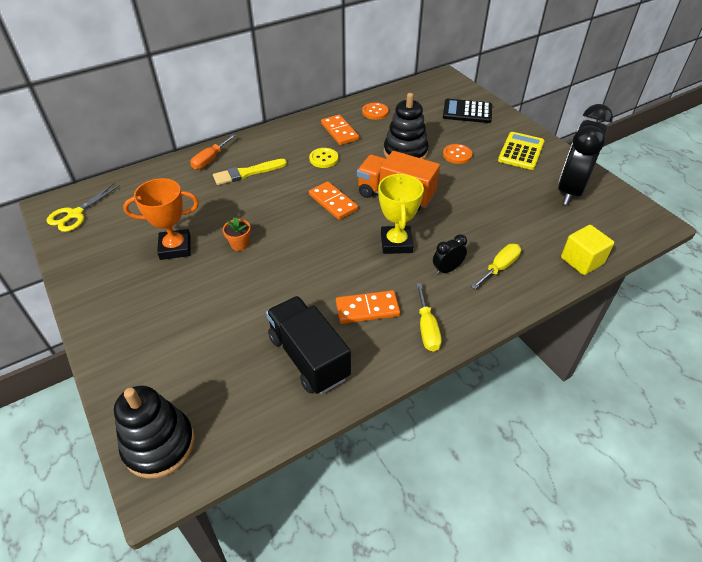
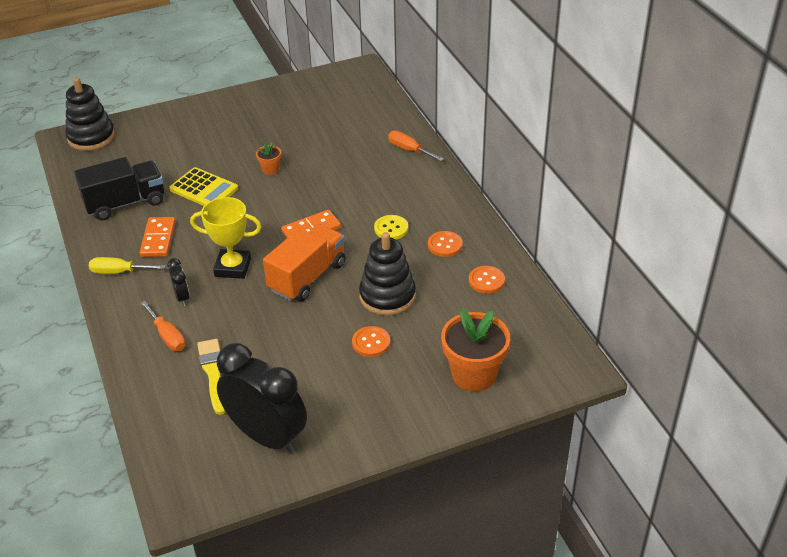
camera: 100 degrees right, 5 degrees down
yellow scissors [47,183,120,232] -> none
orange trophy [123,178,199,260] -> none
yellow brush [213,159,287,185] -> yellow brush moved to [197,339,226,415]
orange domino [321,115,359,145] -> orange button [428,231,463,257]
black calculator [443,99,492,123] -> orange flower pot [441,309,510,392]
yellow screwdriver [471,244,521,289] -> orange screwdriver [140,301,185,351]
yellow calculator [498,132,544,170] -> yellow calculator moved to [169,167,238,206]
yellow cube [561,225,614,275] -> none

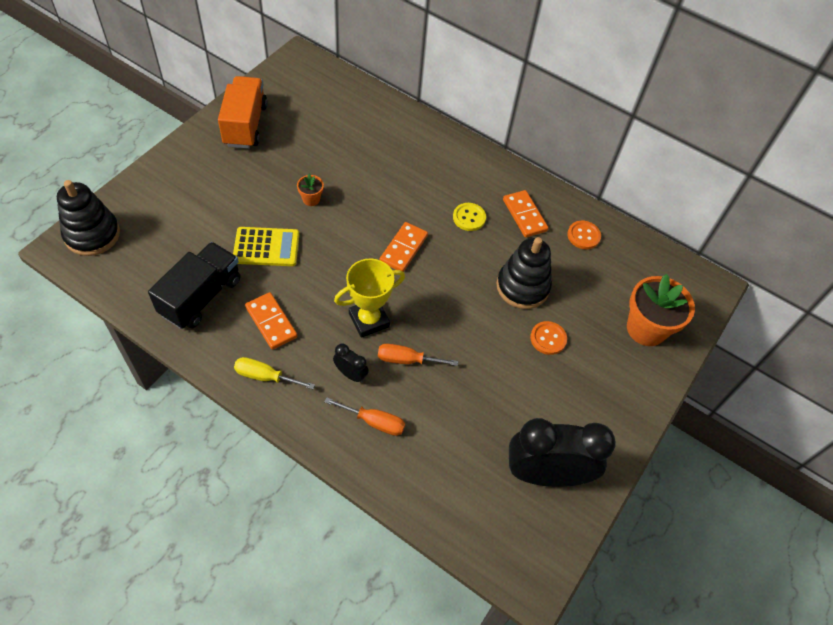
camera: 40 degrees left, 15 degrees up
yellow screwdriver [89,257,165,274] -> yellow screwdriver turned 45 degrees clockwise [234,357,315,389]
yellow brush [197,339,226,415] -> none
orange truck [263,224,346,302] -> orange truck moved to [218,76,268,149]
orange screwdriver [388,131,444,161] -> orange screwdriver moved to [378,344,458,366]
orange button [428,231,463,257] -> orange domino [503,190,548,238]

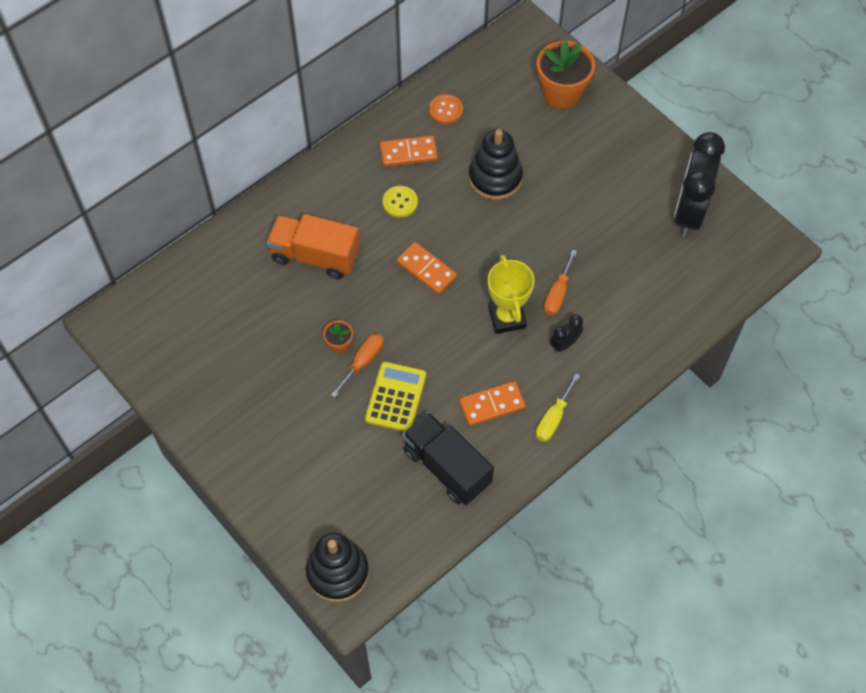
camera: 70 degrees left, 5 degrees up
orange truck [218,76,268,149] -> orange truck moved to [267,214,360,279]
orange screwdriver [324,397,405,436] -> orange screwdriver moved to [331,333,384,397]
orange button [530,321,567,355] -> none

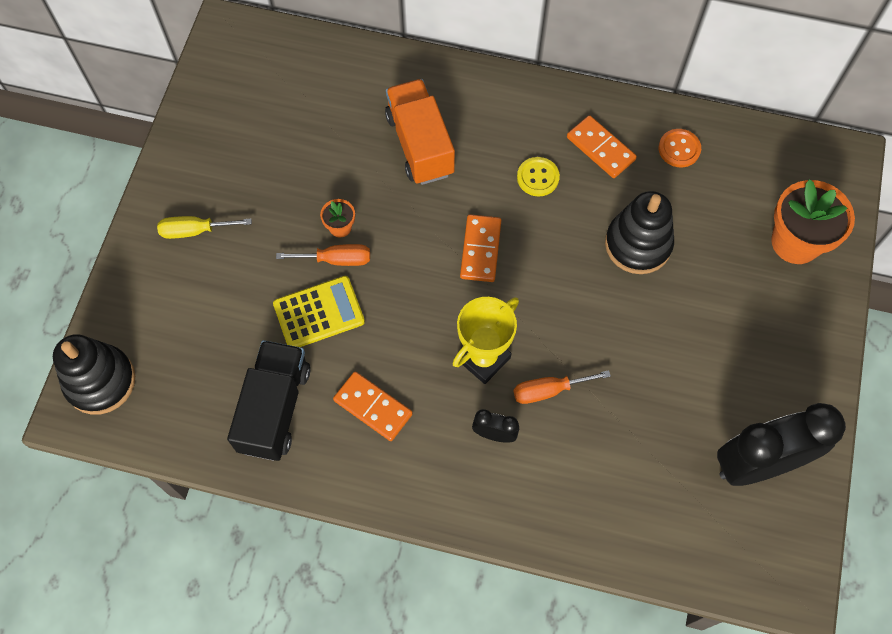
camera: 55 degrees right, 5 degrees up
yellow screwdriver [536,373,580,442] -> yellow screwdriver moved to [157,216,252,239]

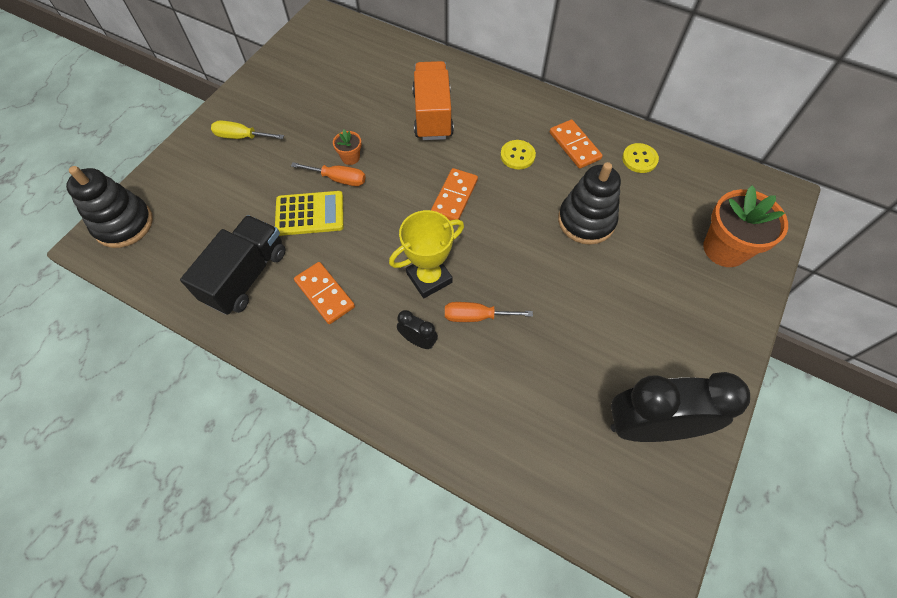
camera: 15 degrees right, 5 degrees down
orange button [658,129,701,168] -> yellow button [622,143,659,173]

